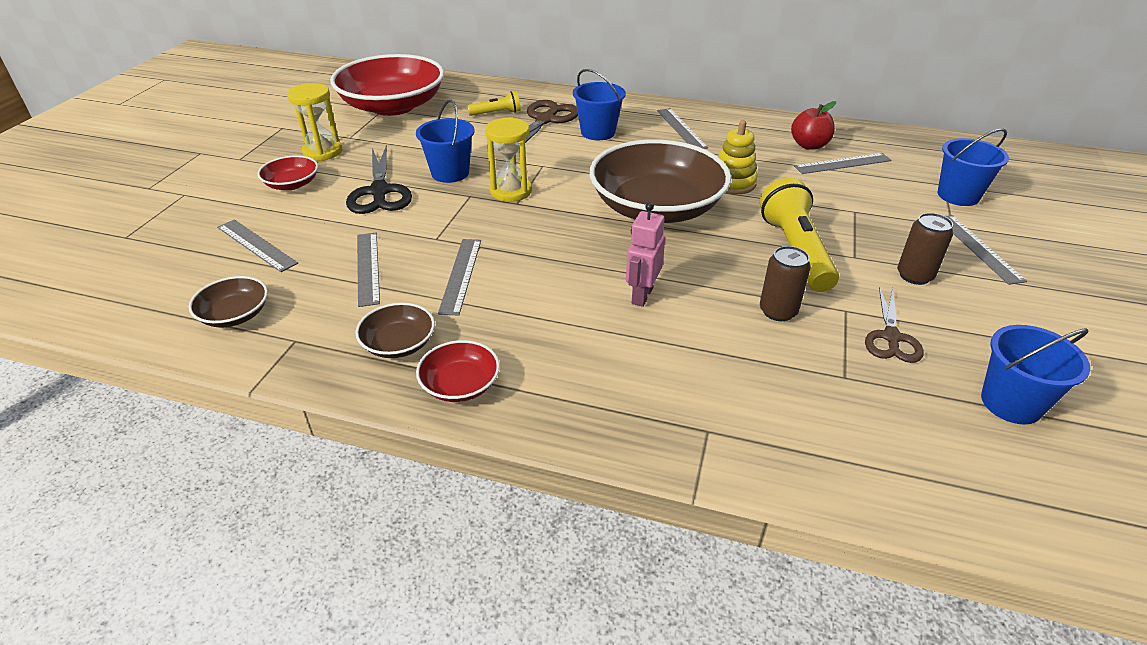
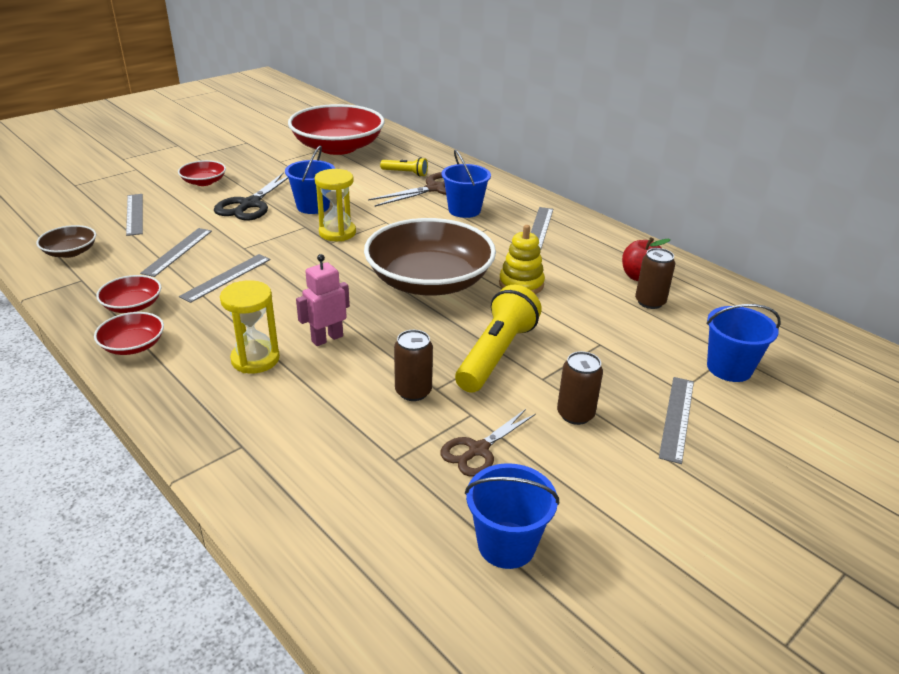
camera: 30 degrees right, 5 degrees down
yellow hourglass [287,83,342,161] -> yellow hourglass moved to [220,280,280,373]
brown bowl [355,303,435,358] -> red bowl [96,275,161,313]
grey ruler [794,153,891,174] -> brown can [635,248,675,309]

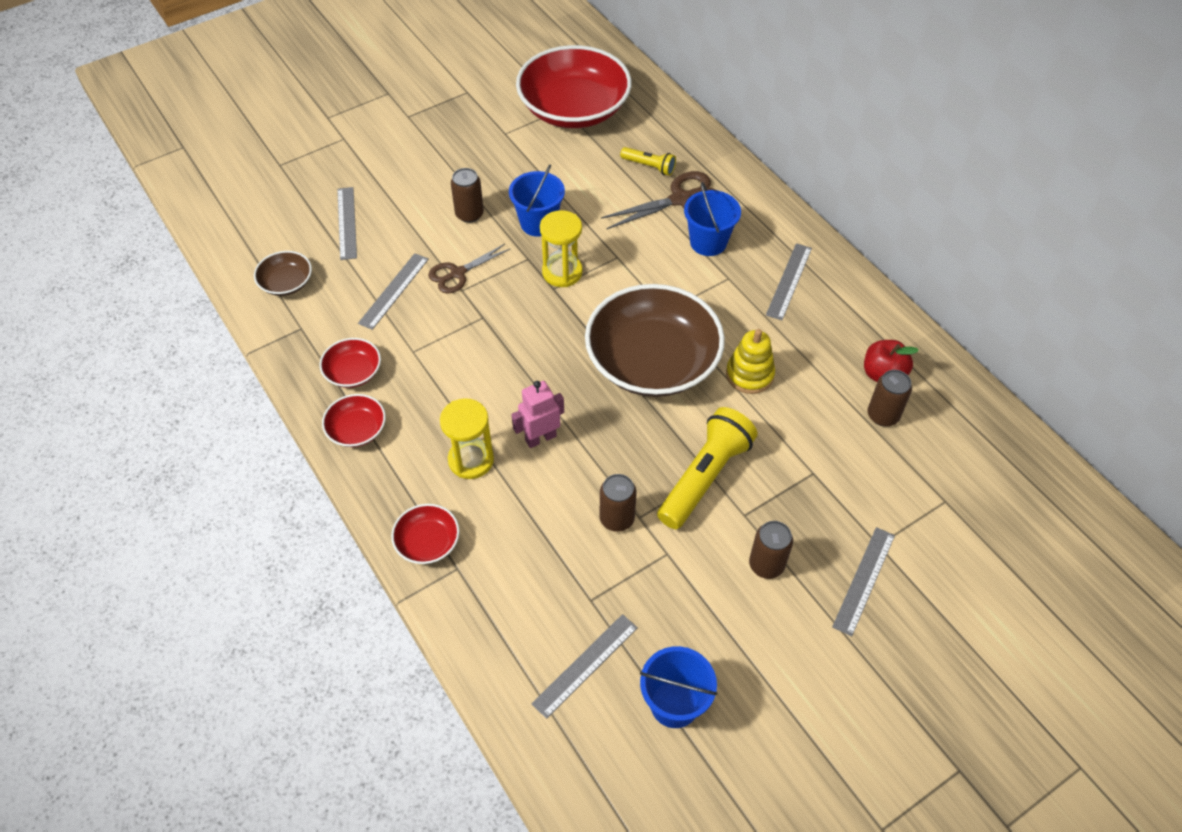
camera: 10 degrees right, 20 degrees up
red bowl [178,160,226,186] -> red bowl moved to [391,504,459,564]
grey ruler [179,254,271,303] -> grey ruler moved to [531,614,638,719]
black scissors [214,173,288,221] -> brown can [451,168,484,223]
brown scissors [440,409,536,477] -> brown scissors moved to [428,244,510,294]
blue bucket [707,304,781,382] -> none

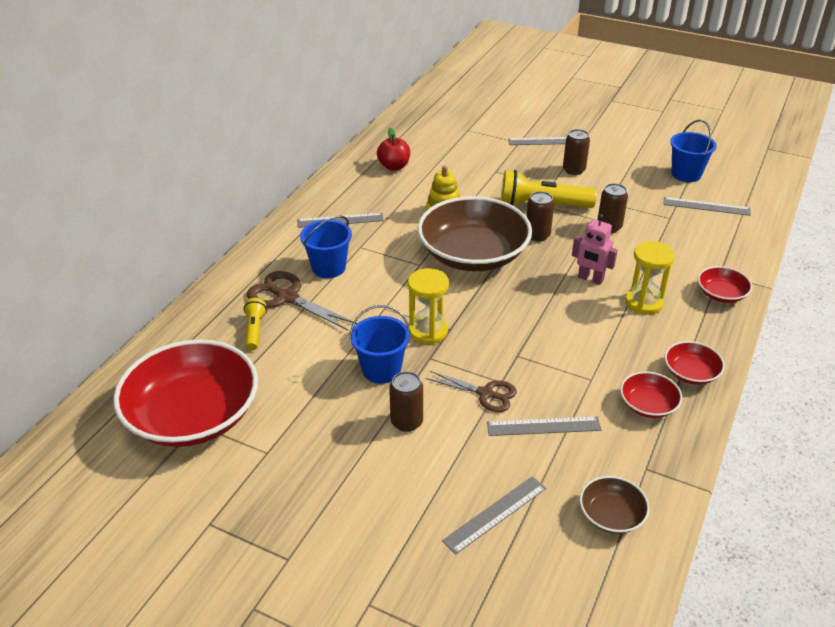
camera: 120 degrees left, 15 degrees down
brown can [868,370,912,426] -> brown can moved to [526,191,554,241]

